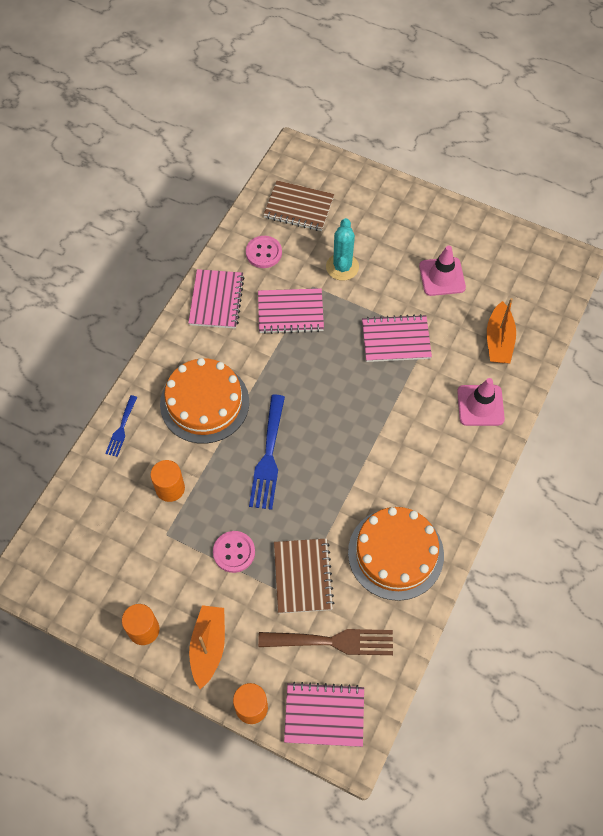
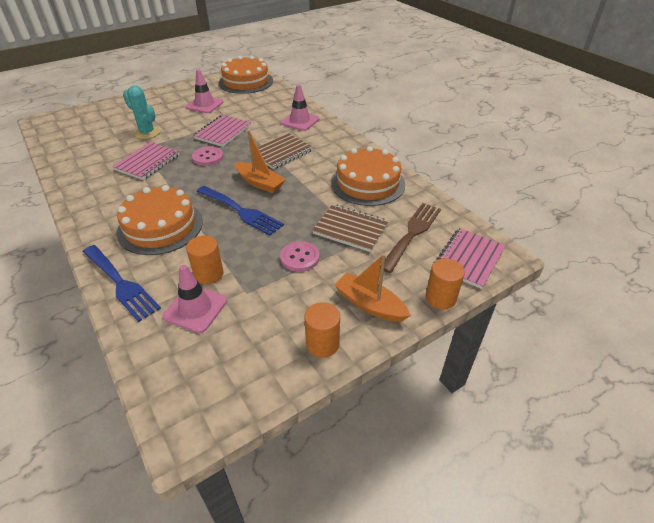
camera: 60 degrees left, 20 degrees down
blue fork [105,395,137,457] -> blue fork [83,245,161,322], size x1.80
pink notebook [188,269,245,329] -> none
pink button [246,236,282,268] -> pink button moved to [192,146,223,166]
brown notebook [263,181,334,231] -> brown notebook moved to [249,133,313,169]
orange boat [487,298,516,363] -> orange boat moved to [235,130,286,193]
none -> pink traffic cone [162,265,227,333]
none -> orange cake [219,55,273,94]

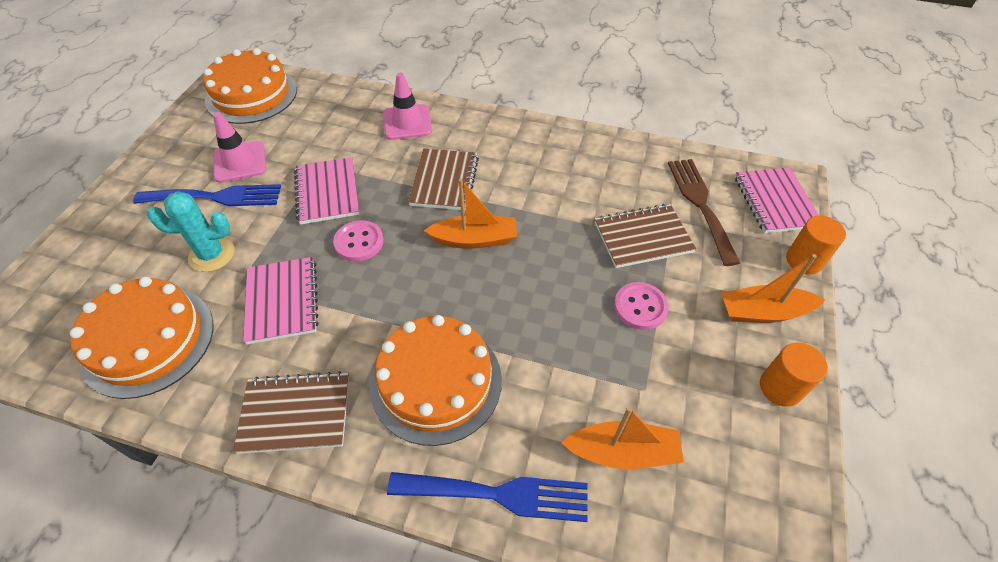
camera: 40 degrees left, 10 degrees up
pink traffic cone [162,265,227,333] -> orange boat [561,407,684,469]
orange cylinder [186,235,224,284] -> none
blue fork [197,186,284,236] -> blue fork moved to [133,184,281,206]
orange cake [331,146,405,206] -> orange cake moved to [70,277,213,399]
none -> brown notebook [233,371,349,454]

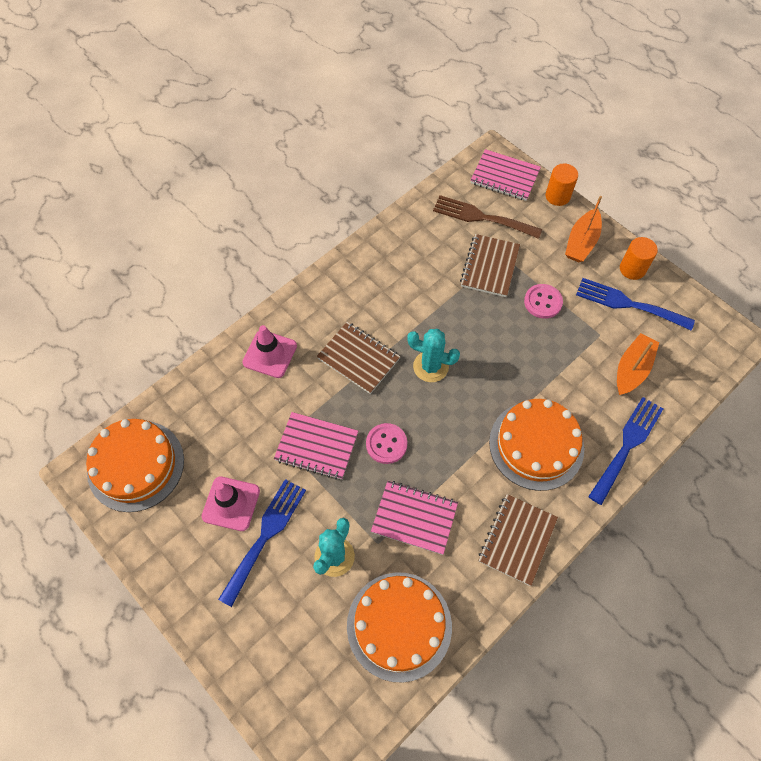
camera: 60 degrees left, 10 degrees up
orange boat [424,179,517,249] -> turquoise cactus [407,329,460,382]
none -> blue fork [576,278,695,330]

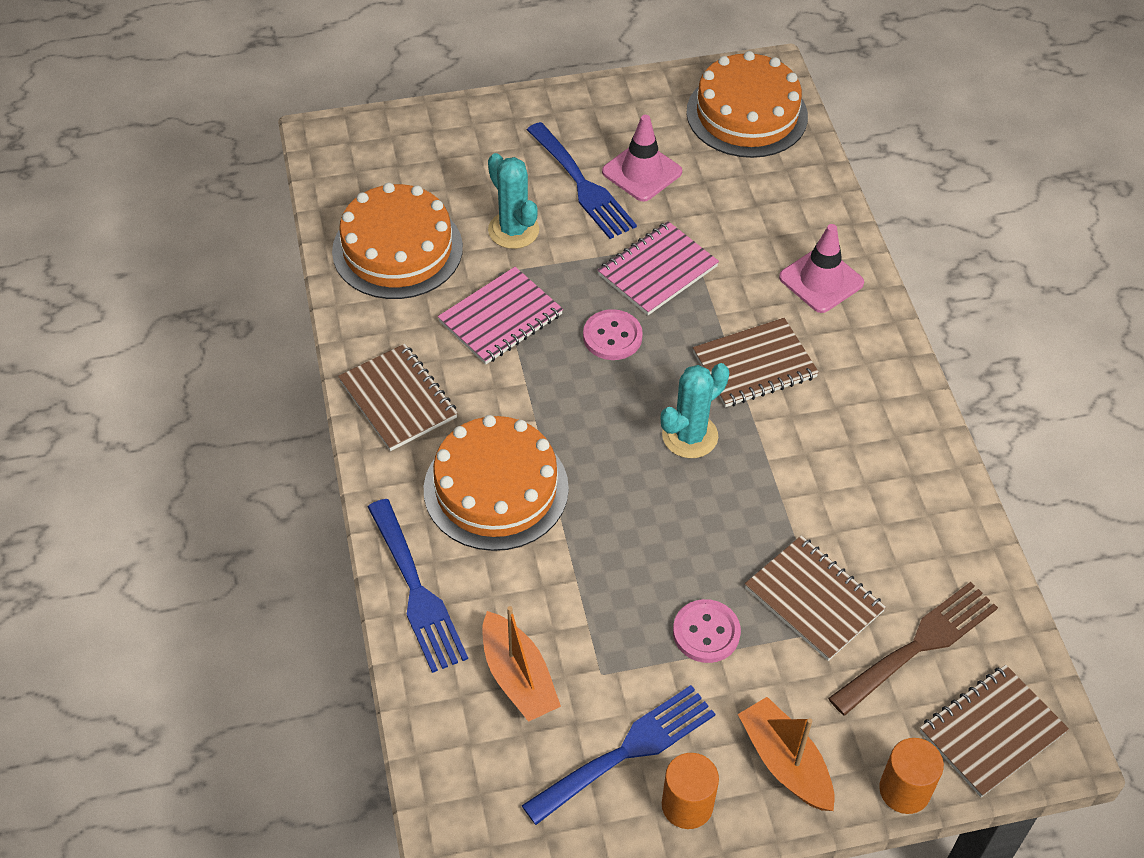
camera: 120 degrees right, 10 degrees down
pink notebook [471,149,541,201] -> brown notebook [920,665,1069,797]

